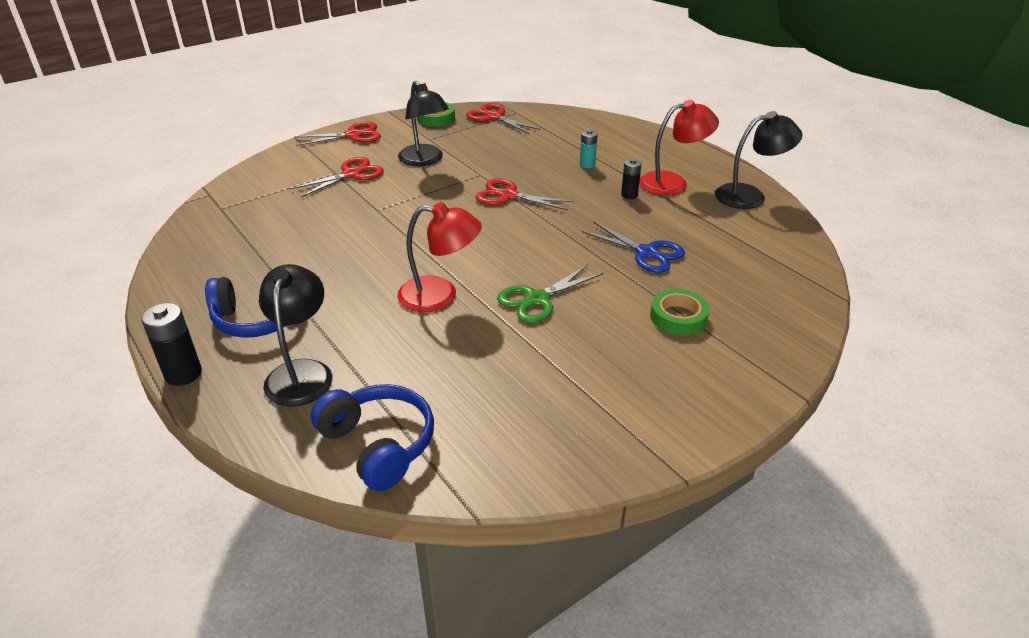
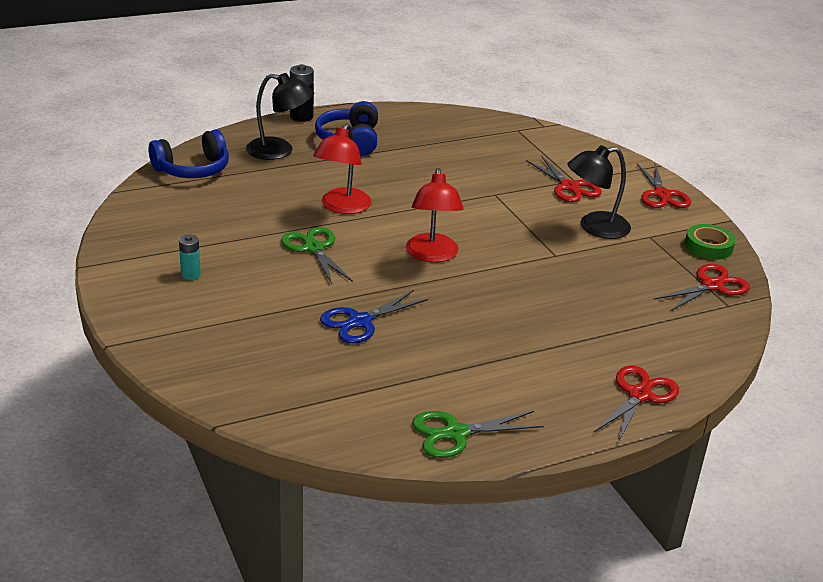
camera: 100 degrees right, 5 degrees down
red scissors [476,178,574,210] -> red scissors moved to [593,365,679,444]
turquoise battery [580,130,598,168] -> turquoise battery moved to [179,235,201,280]
black battery [621,159,642,199] -> none
red lamp [639,100,719,196] -> red lamp moved to [406,168,464,263]
green tape [650,289,710,336] -> none
black lamp [715,111,802,209] -> green scissors [412,411,544,458]

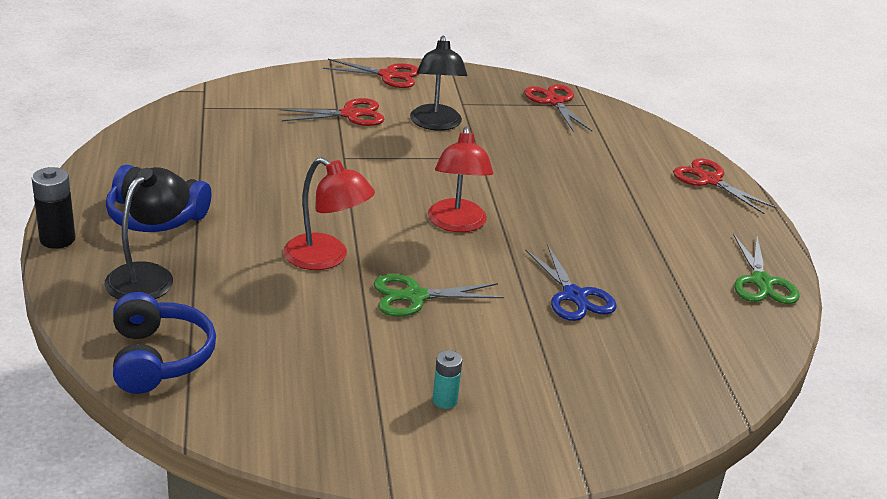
camera: 75 degrees left, 0 degrees up
red lamp [406,168,464,263] -> red lamp turned 75 degrees clockwise [428,126,493,232]
green tape [685,224,736,260] -> none

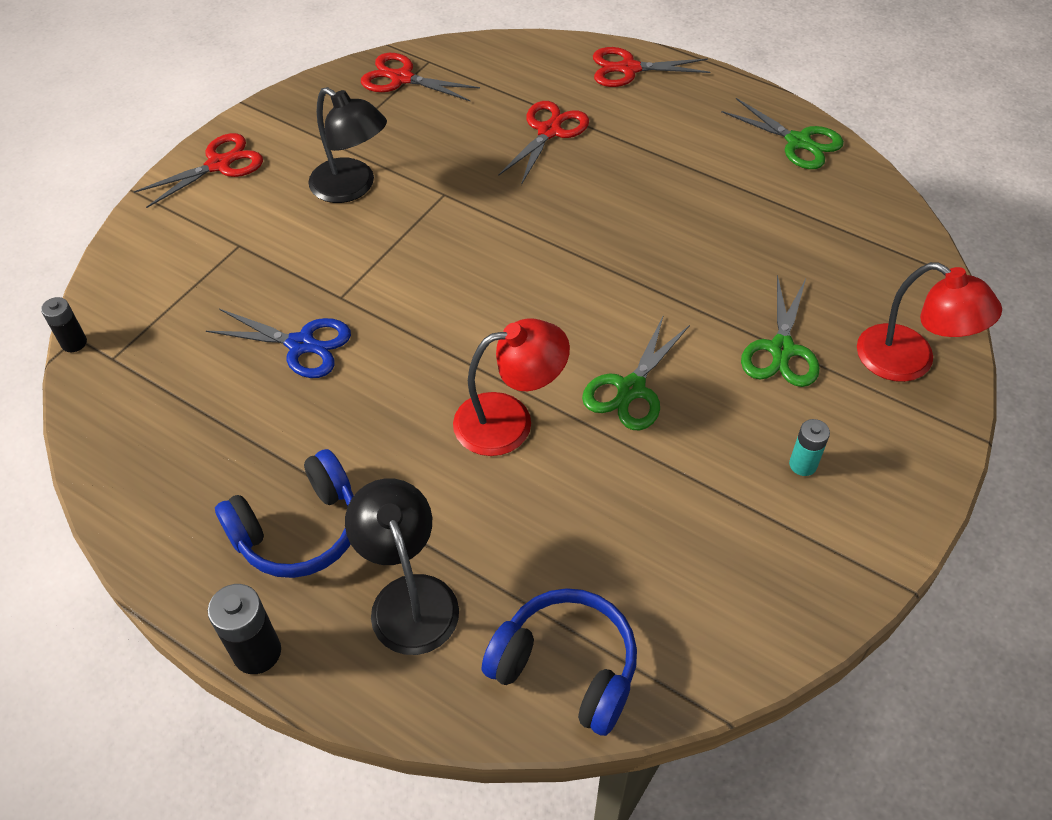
camera: 45 degrees left, 20 degrees up
red scissors [279,98,384,126] -> red scissors moved to [498,101,589,185]
red lamp [428,126,493,232] -> red lamp moved to [857,262,1002,382]
blue scissors [525,244,617,321] -> blue scissors moved to [206,309,351,378]
none -> black battery [41,297,87,352]
none -> green scissors [741,274,820,387]

